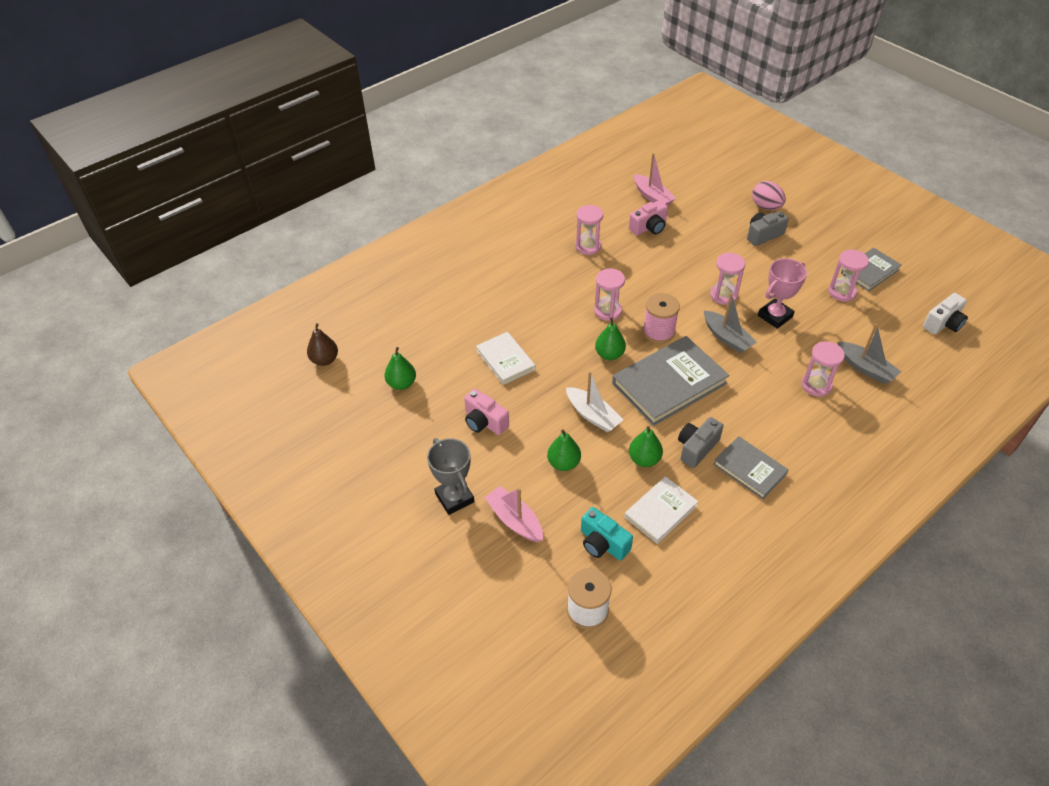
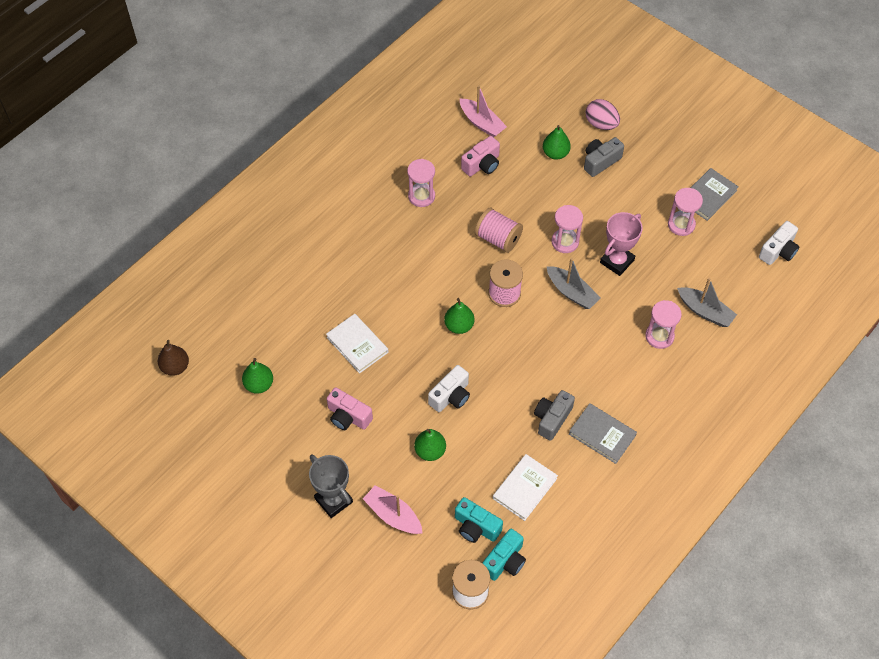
camera: 10 degrees left, 10 degrees up
white boat [566,371,624,432] -> white camera [428,365,470,412]
pink hourglass [594,268,625,321] -> none
grey book [612,336,729,426] -> none
green pear [629,426,663,467] -> green pear moved to [543,125,571,160]
none -> pink spool [475,207,523,253]
none -> turquoise camera [483,529,526,581]

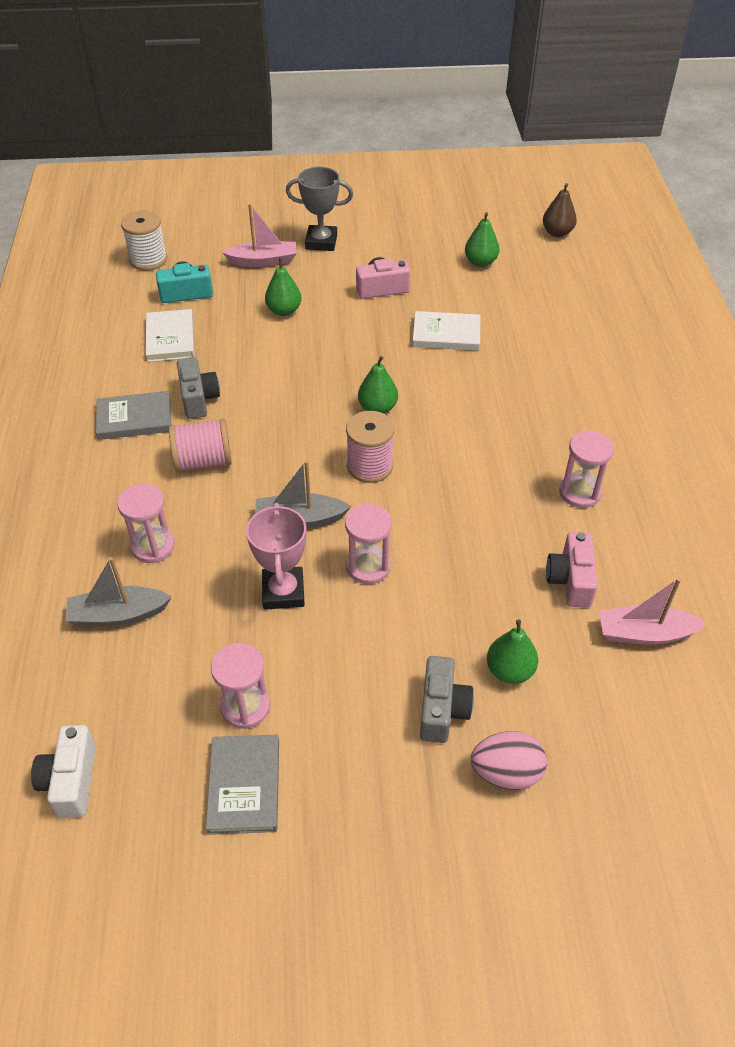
camera: 135 degrees right, 10 degrees down
white camera [428,365,470,412] -> none
pink spool [475,207,523,253] -> pink spool moved to [169,418,232,472]
turquoise camera [483,529,526,581] -> none

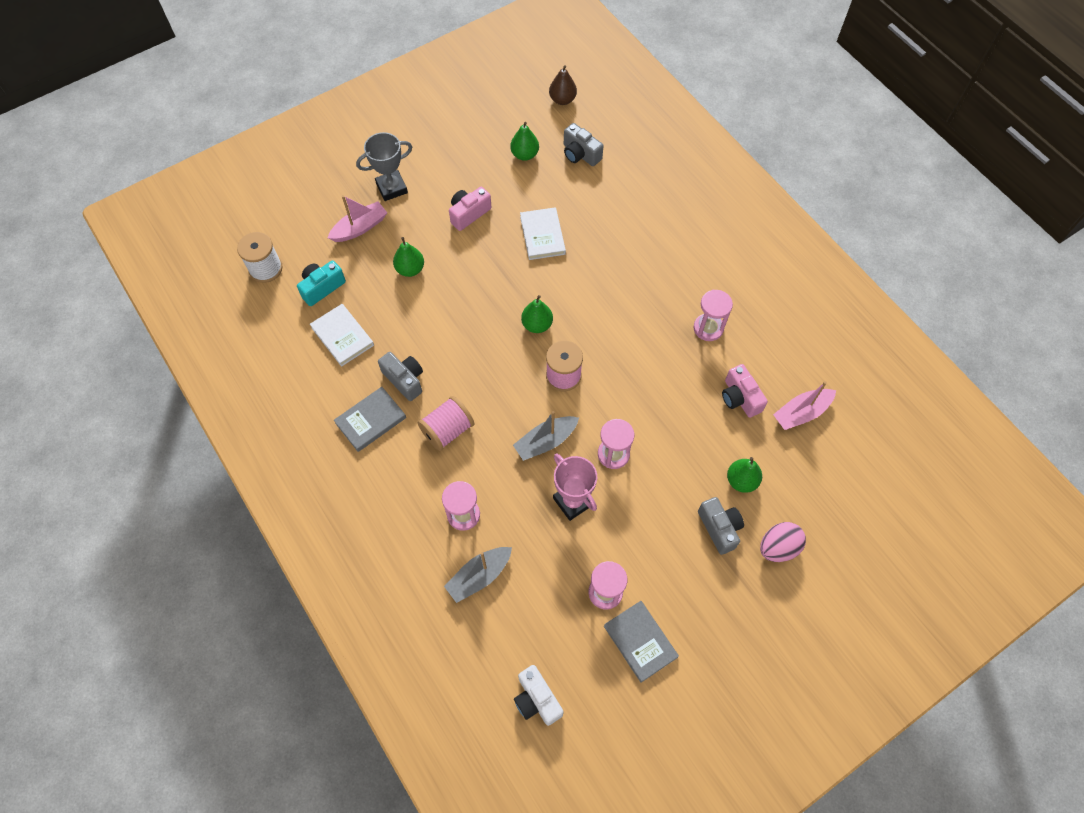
camera: 30 degrees left, 15 degrees up
white book [412,311,481,351] -> white book turned 75 degrees counterclockwise [520,207,566,260]
none -> grey camera [564,123,603,166]

